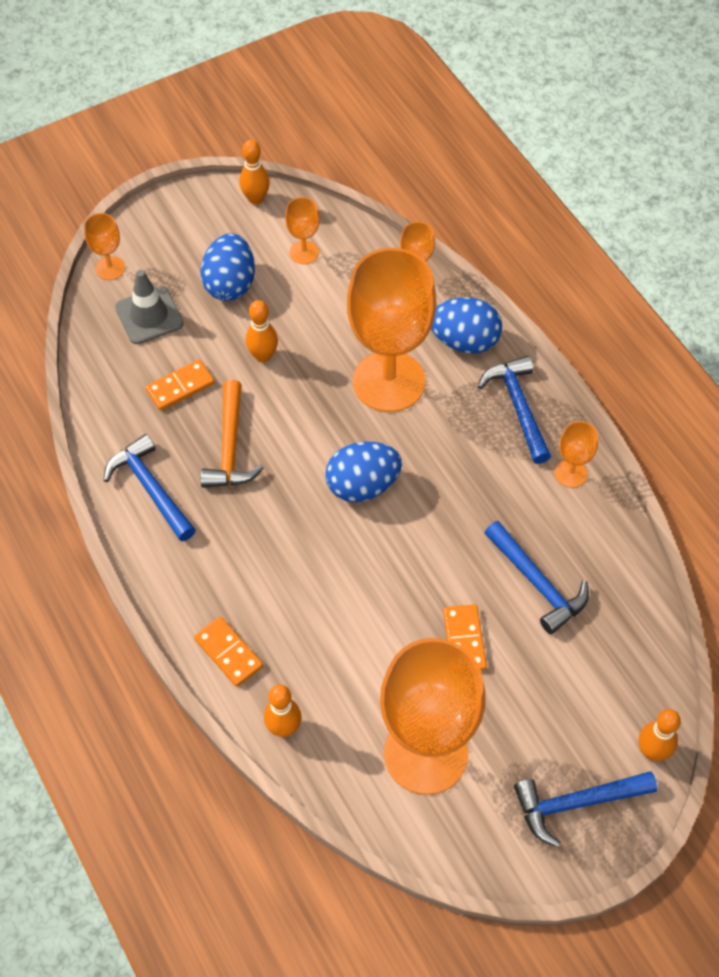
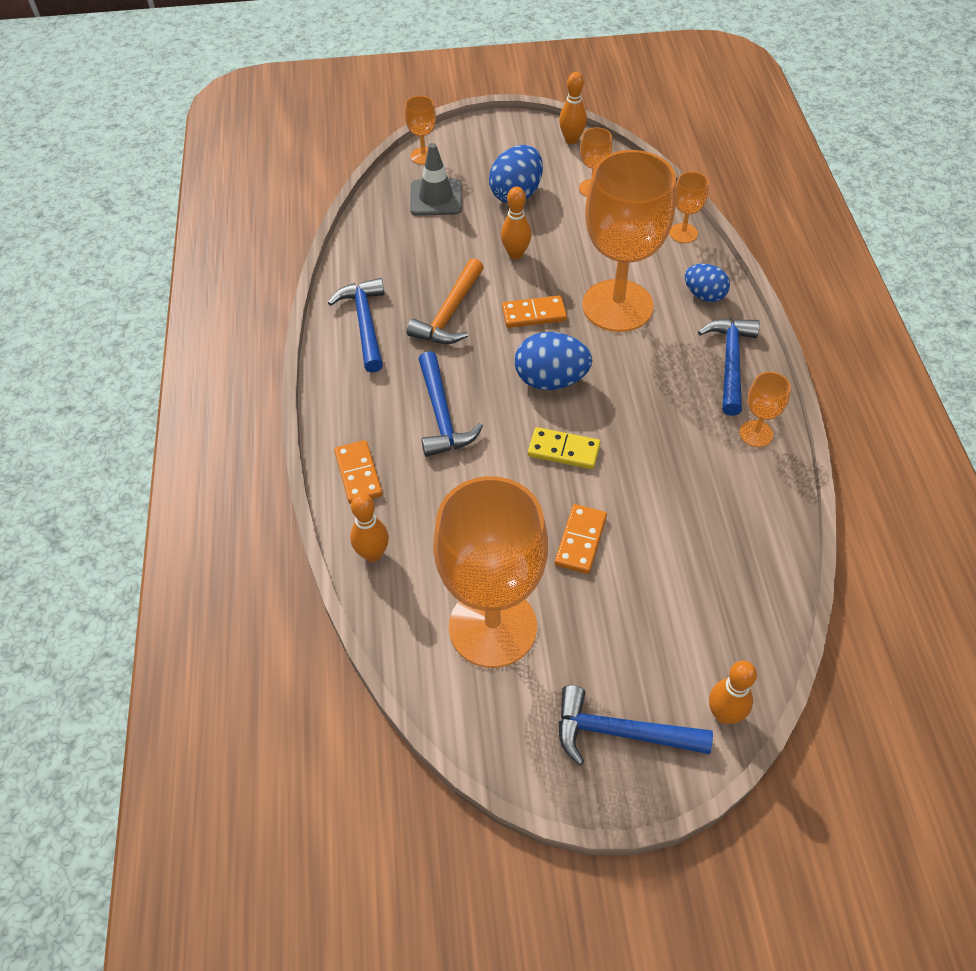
camera: 25 degrees right, 5 degrees down
orange domino [145,359,215,411] -> orange domino moved to [502,295,567,328]
blue egg [431,297,502,354] -> blue egg [685,264,730,302], size x0.65
blue hammer [484,521,589,634] -> blue hammer moved to [418,351,483,457]
none -> yellow domino [528,427,601,469]

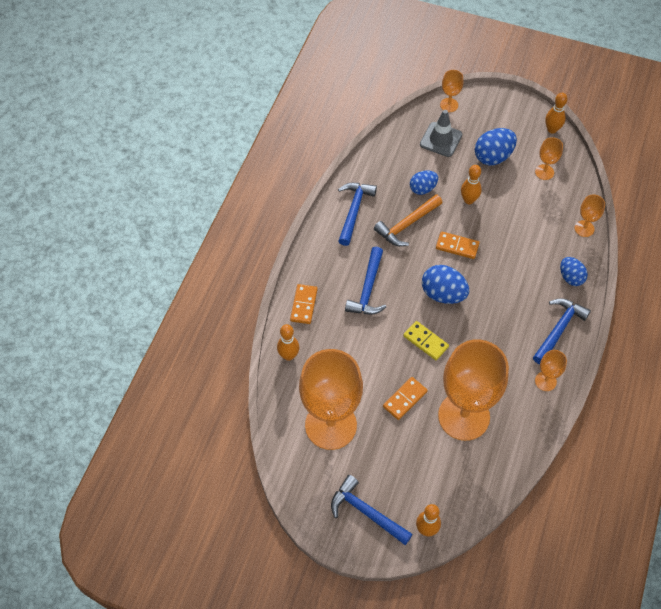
camera: 25 degrees right, 5 degrees up
orange goblet [582,150,676,332] -> orange goblet moved to [438,339,509,441]
none -> blue egg [410,170,438,195]

